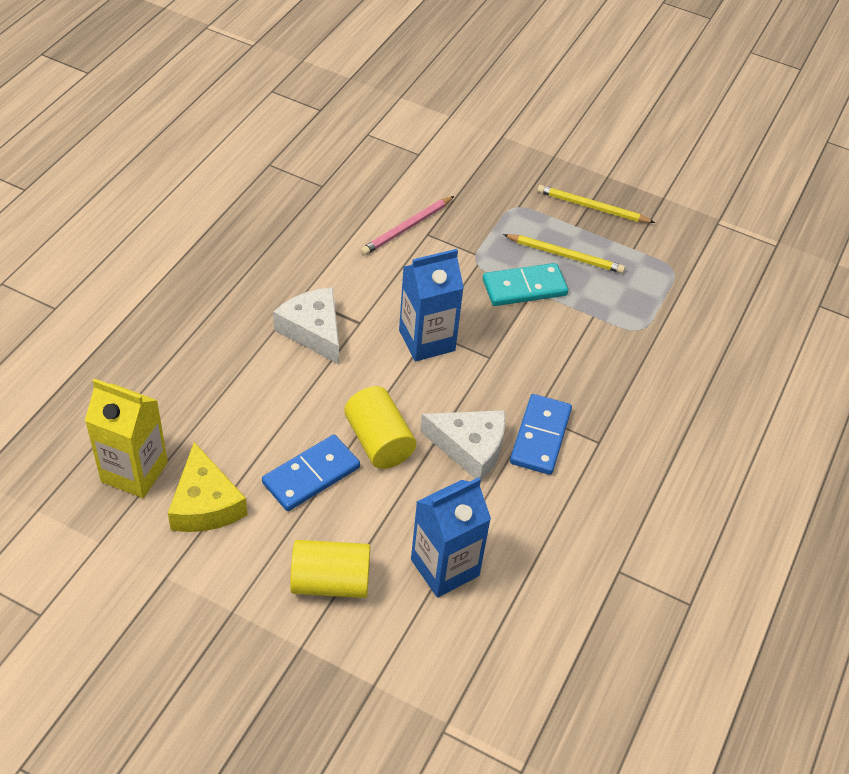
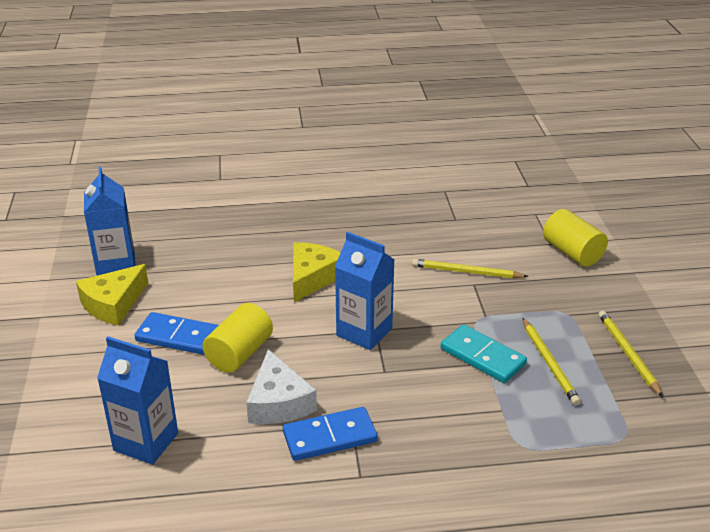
camera: 60 degrees right, 15 degrees down
yellow carton [85,378,168,498] -> blue carton [84,167,135,276]
white cheese [273,287,339,364] -> yellow cheese [293,242,341,302]
yellow cylinder [290,540,370,598] -> yellow cylinder moved to [543,209,608,267]
pink pencil [361,196,454,255] -> yellow pencil [412,259,529,278]

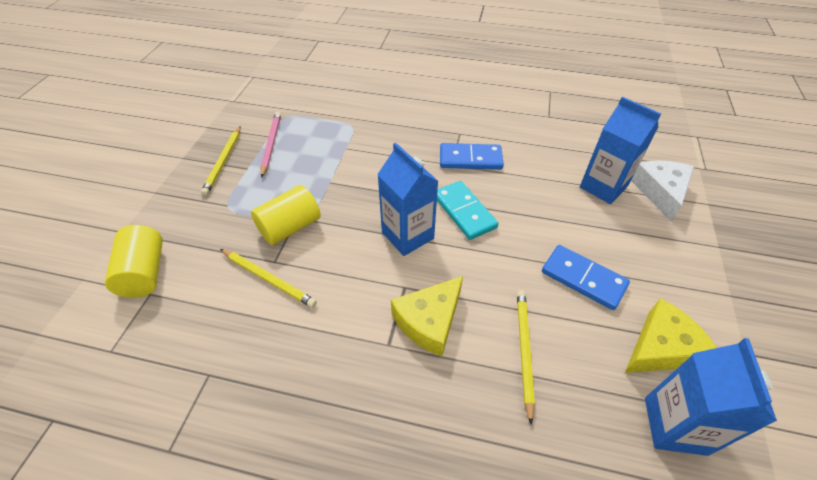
camera: 160 degrees left, 15 degrees up
yellow cylinder [202,303,273,373] -> yellow cylinder moved to [251,185,321,245]
white cheese [246,349,317,424] -> white cheese moved to [631,160,694,222]
turquoise domino [441,324,527,383] -> turquoise domino moved to [437,181,498,240]
yellow pencil [522,318,581,405] -> yellow pencil moved to [517,290,535,425]
none -> pink pencil [261,112,281,178]

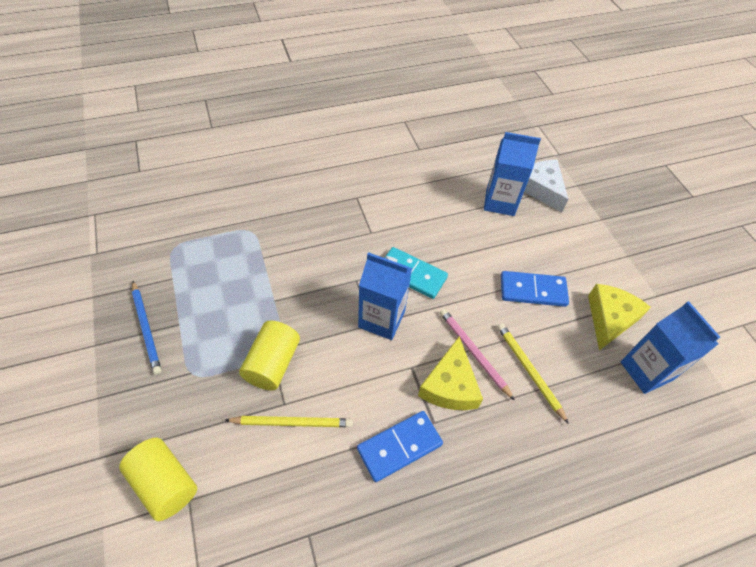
camera: 35 degrees left, 5 degrees up
yellow pencil [201,126,241,196] -> blue pencil [132,281,162,375]
pink pencil [261,112,281,178] -> pink pencil moved to [440,309,515,401]
blue domino [440,143,504,170] -> blue domino moved to [357,411,443,482]

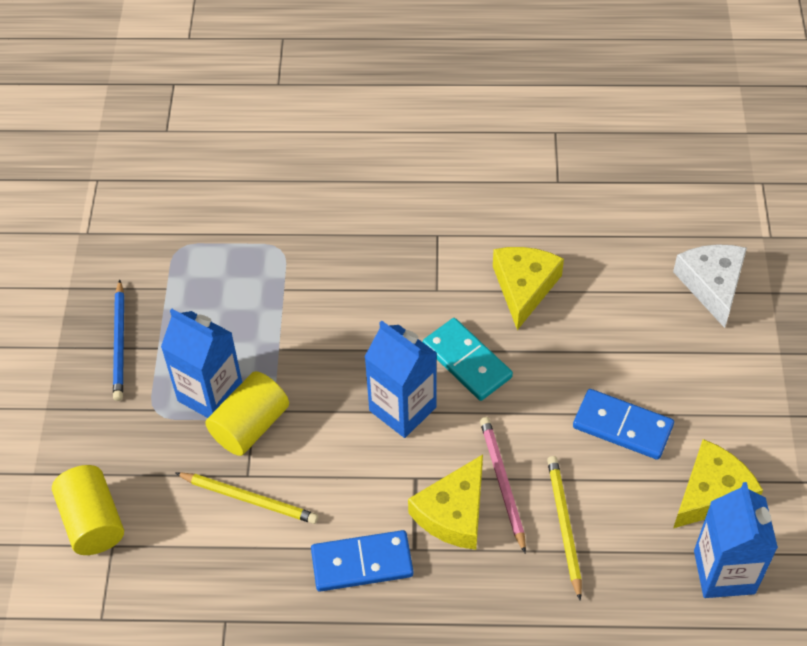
camera: 25 degrees right, 0 degrees up
blue carton [484,132,541,216] -> blue carton moved to [161,309,242,418]
none -> yellow cheese [493,247,564,330]

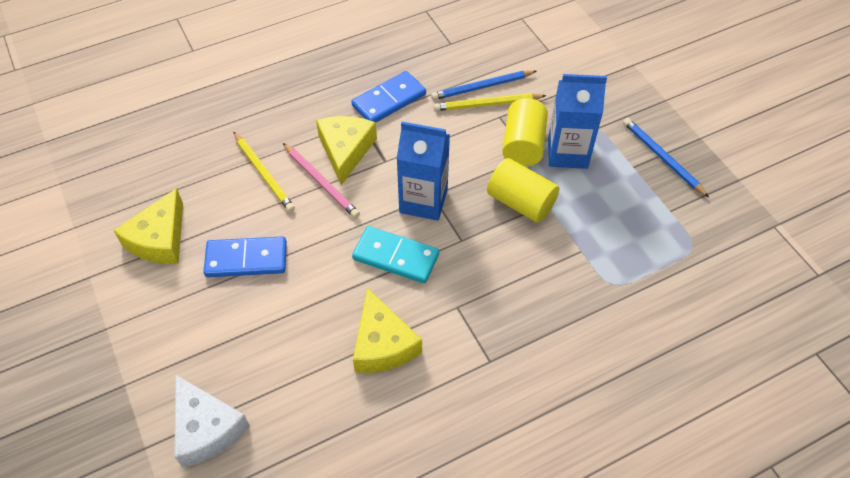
camera: 150 degrees right, 0 degrees up
yellow cylinder [52,465,124,555] -> yellow cylinder moved to [487,158,559,223]
blue carton [694,482,778,598] -> none
none -> blue pencil [431,70,537,100]

